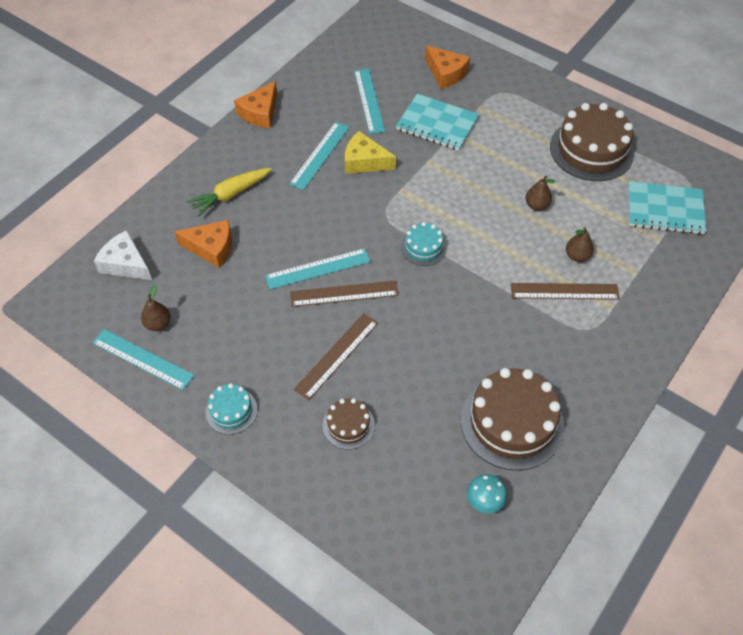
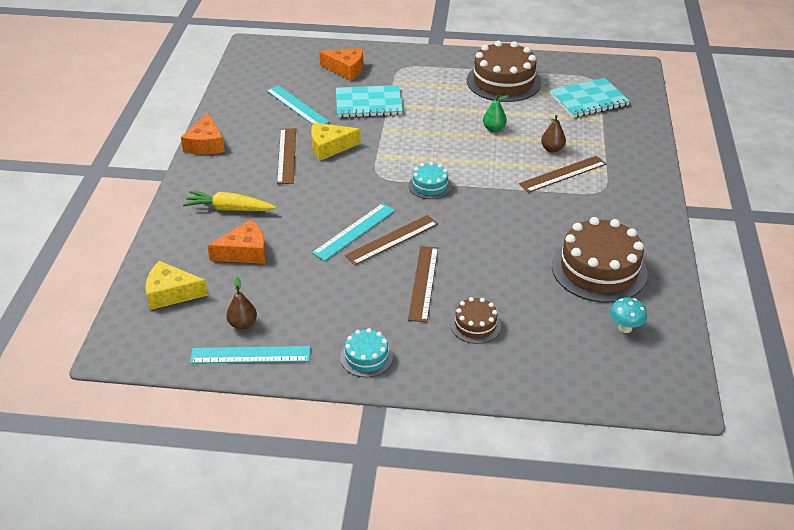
camera: 30 degrees left, 15 degrees down
white cheese [94,230,152,280] -> yellow cheese [145,261,208,310]
yellow carrot [187,168,272,216] -> yellow carrot turned 75 degrees clockwise [183,191,276,211]
turquoise ruler [289,122,350,190] -> brown ruler [277,128,296,184]
brown pear [525,176,556,211] -> green pear [483,94,509,132]

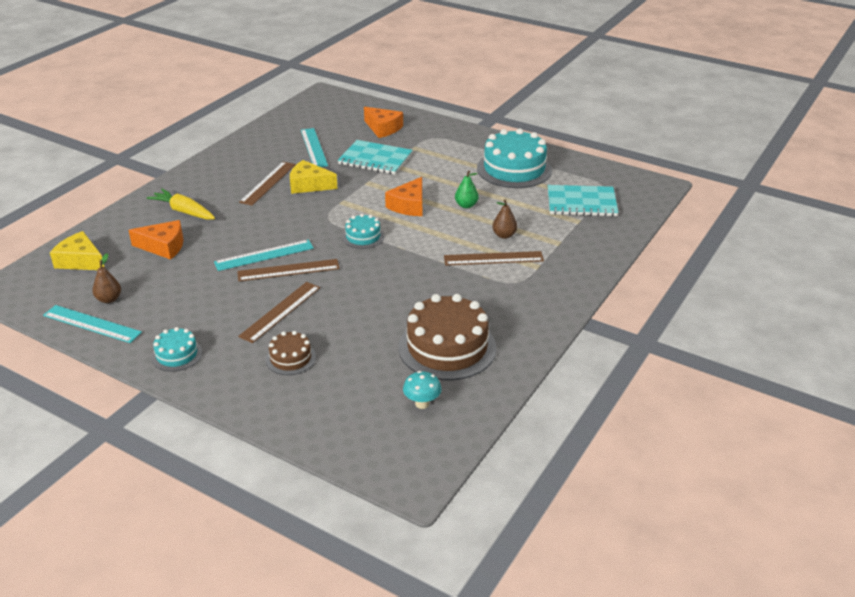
camera: 25 degrees right, 5 degrees down
orange cheese [181,113,225,155] -> orange cheese moved to [385,177,422,216]
brown cake [467,41,541,102] -> turquoise cake [477,128,552,188]

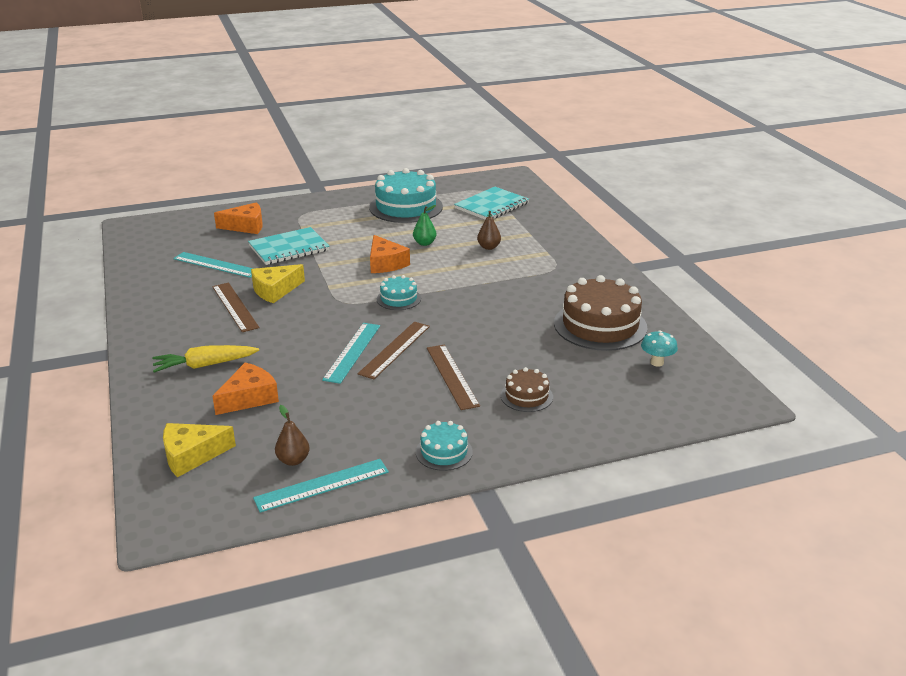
camera: 50 degrees left, 5 degrees down
brown ruler [444,251,544,265] -> none

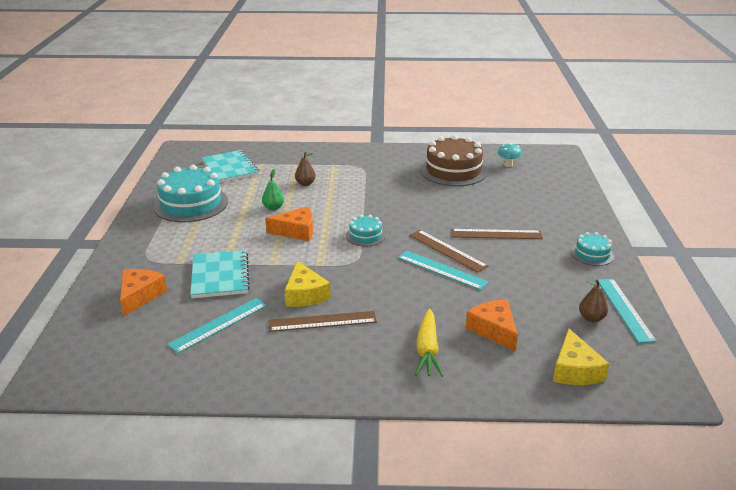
camera: 70 degrees left, 0 degrees up
brown cake [501,367,553,412] -> none

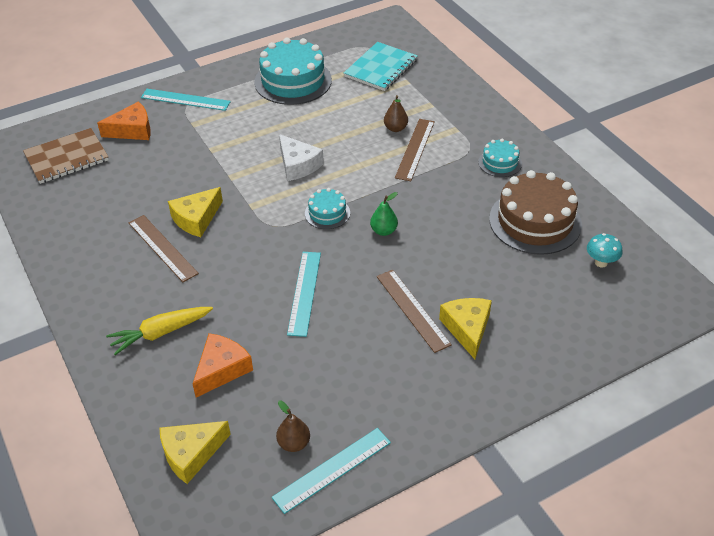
camera: 60 degrees right, 15 degrees up
turquoise ruler [167,298,267,354] -> turquoise ruler moved to [141,89,231,111]
turquoise notebook [190,250,250,298] -> none
green pear [262,169,284,211] -> green pear moved to [370,192,398,236]
orange cheese [265,207,313,241] -> white cheese [279,134,324,181]
brown ruler [409,230,488,273] -> brown ruler moved to [395,119,435,181]
turquoise cake [571,232,614,266] -> turquoise cake moved to [478,139,522,177]
none -> brown notebook [23,128,109,184]
none -> yellow cheese [439,298,492,359]

